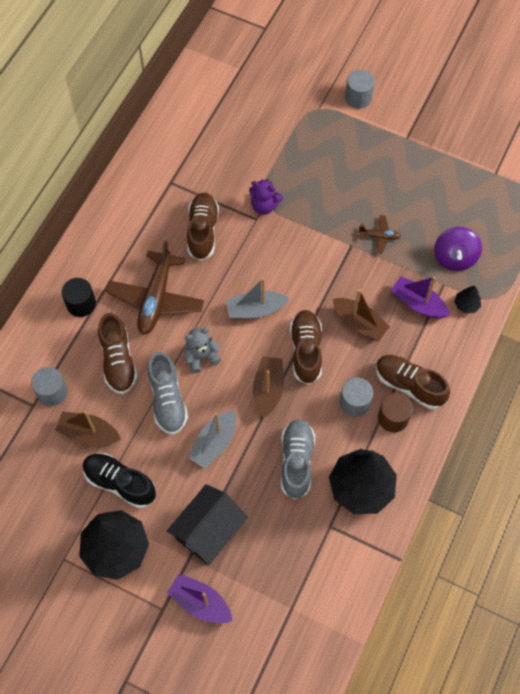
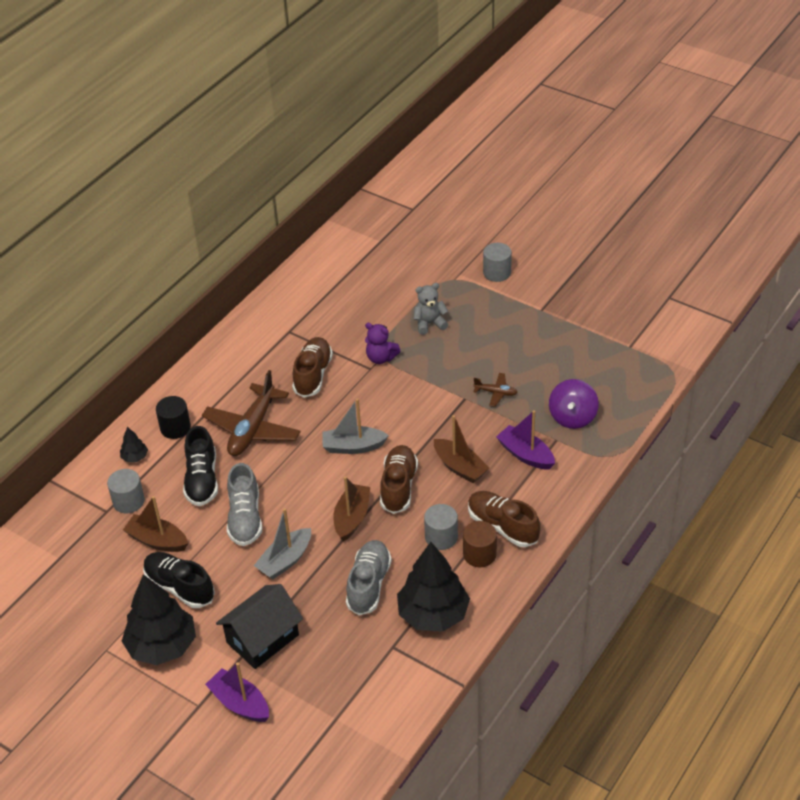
camera: 10 degrees right, 20 degrees down
brown shoe [98,313,138,394] -> black shoe [183,426,218,506]
grey teddy bear [184,328,221,373] -> grey teddy bear moved to [414,283,448,335]
black tree [454,286,481,314] -> black tree moved to [120,427,148,462]

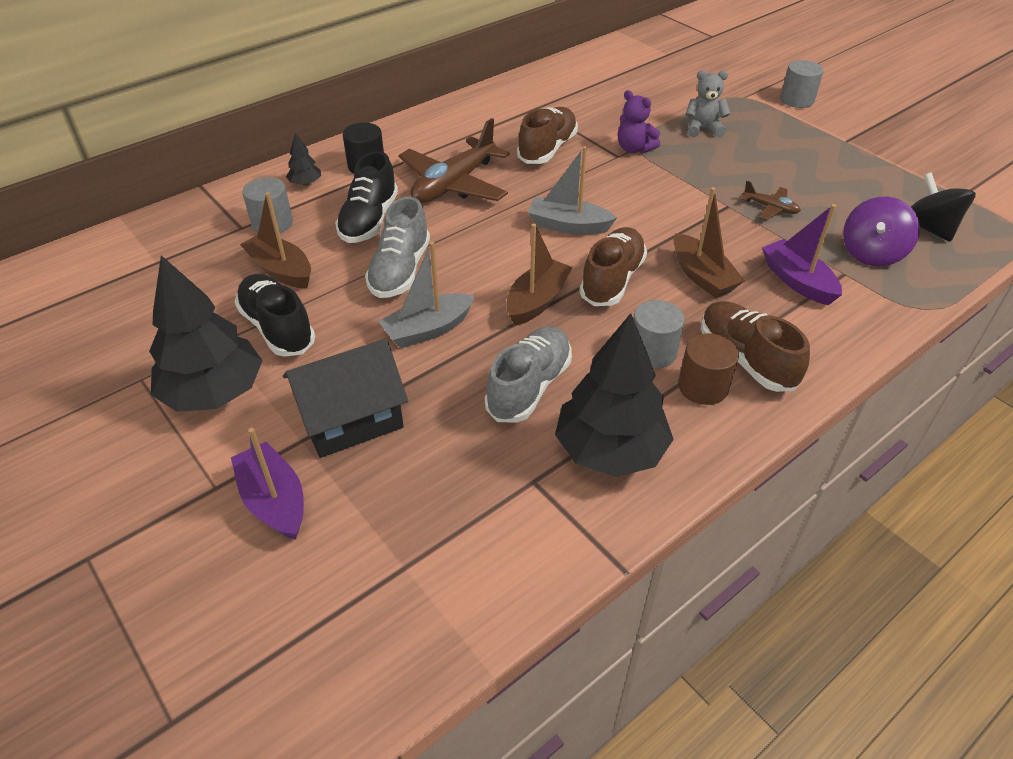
camera: 15 degrees right, 0 degrees up
none -> black spinning top [911,172,976,242]

